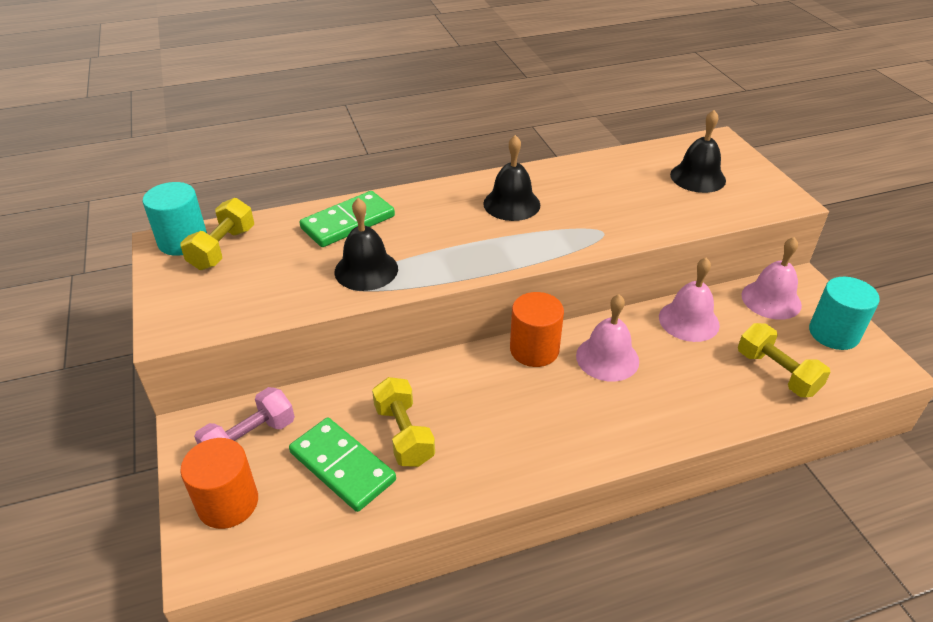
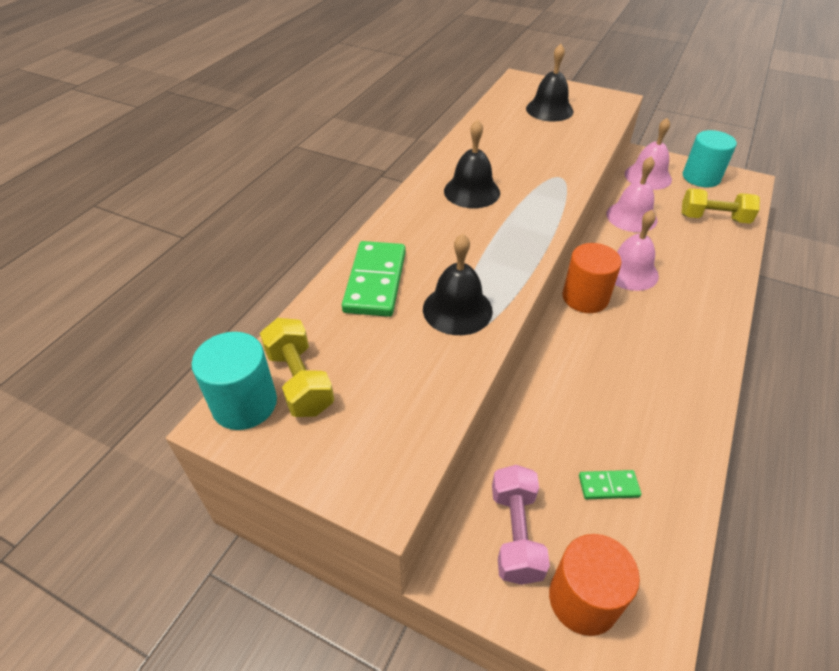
camera: 45 degrees left, 5 degrees up
green domino [289,418,396,512] -> green domino [579,470,641,499], size x0.51
yellow dumbbell [372,377,435,467] -> none

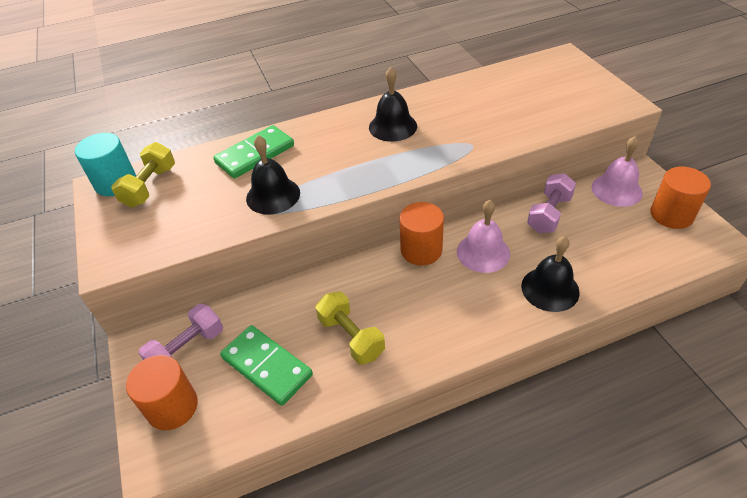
camera: 45 degrees right, 0 degrees up
black bell [526,44,574,122] -> black bell moved to [521,236,580,312]
green domino [579,470,641,499] -> green domino [220,325,313,406], size x1.98
pink bell [606,156,657,232] -> pink dumbbell [527,173,576,233]
yellow dumbbell [682,188,760,224] -> yellow dumbbell moved to [316,292,385,365]
turquoise cylinder [683,130,737,187] -> orange cylinder [651,167,711,229]

